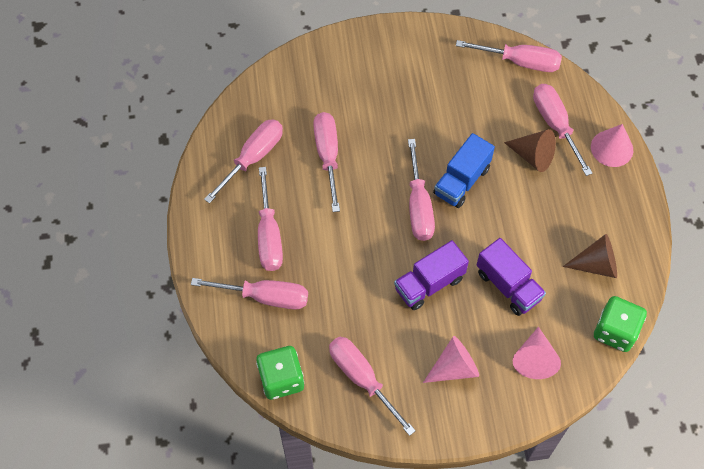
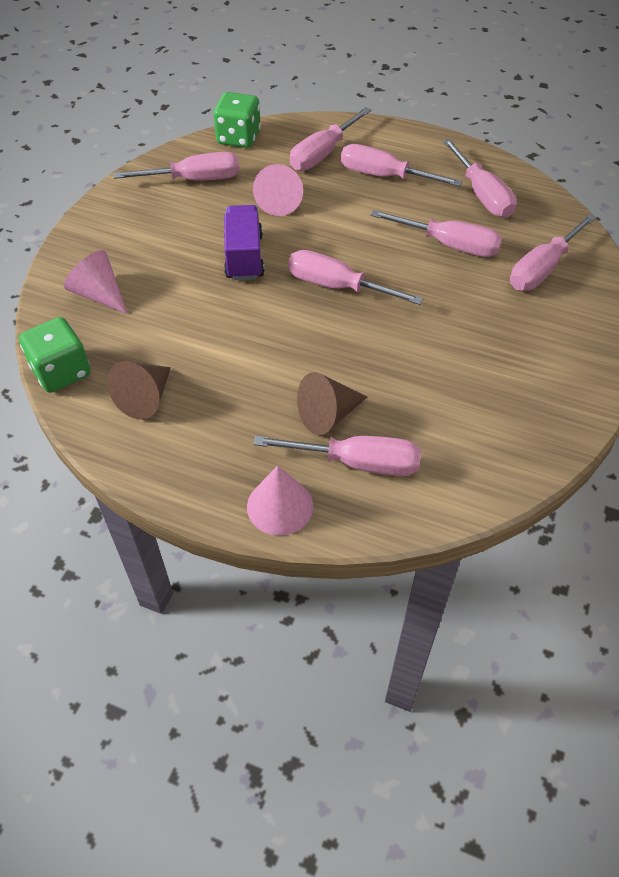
camera: 120 degrees right, 10 degrees down
pink cone [423,336,479,383] -> pink cone moved to [253,164,303,216]
blue truck [433,133,495,208] -> none
pink screwdriver [456,40,562,72] -> pink screwdriver moved to [510,214,596,291]
purple truck [477,238,546,316] -> none

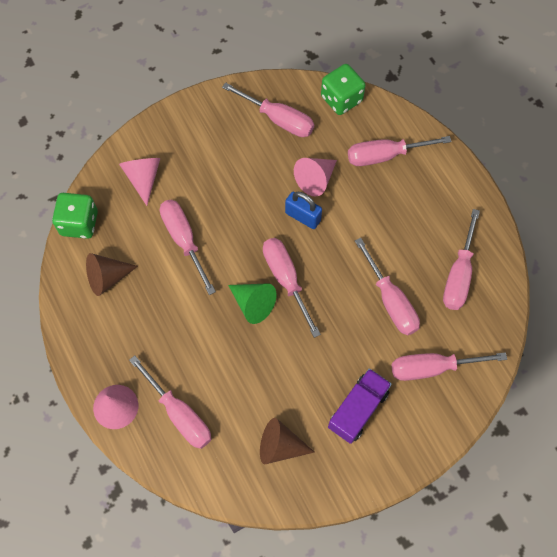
camera: 40 degrees right, 15 degrees up
purple truck [224,205,265,280] -> purple truck moved to [328,368,392,444]
brown cone [297,372,367,435] -> brown cone moved to [260,418,315,464]
pink screwdriver [341,144,462,187] -> pink screwdriver moved to [160,200,216,295]
none -> green cone [228,283,276,324]
none -> blue padlock [285,192,322,229]

